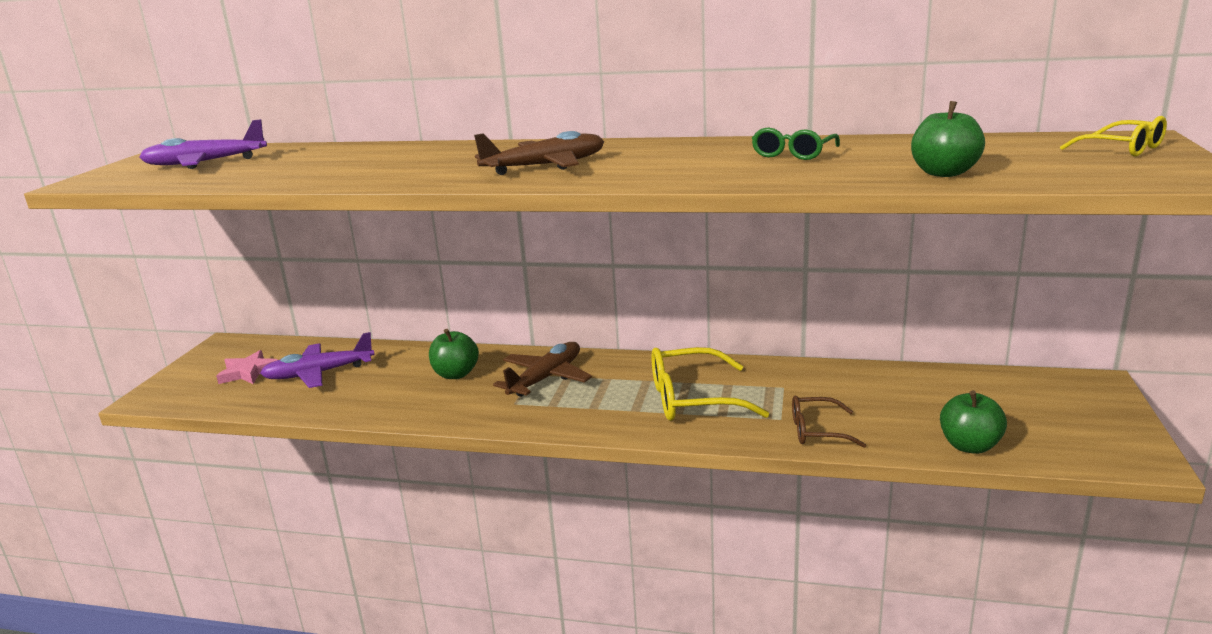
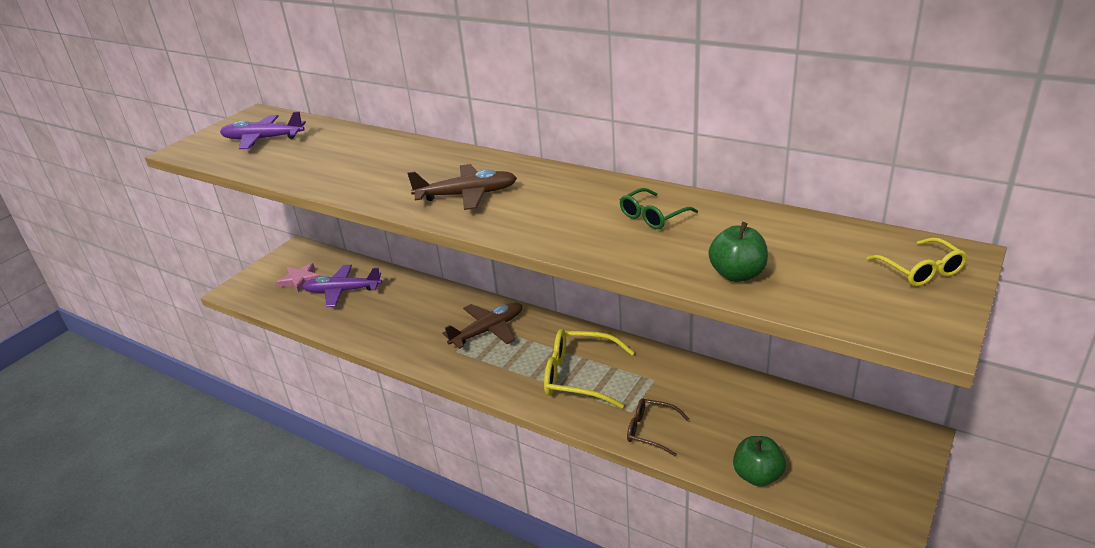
camera: 20 degrees right, 10 degrees up
green apple [429,329,479,379] -> none

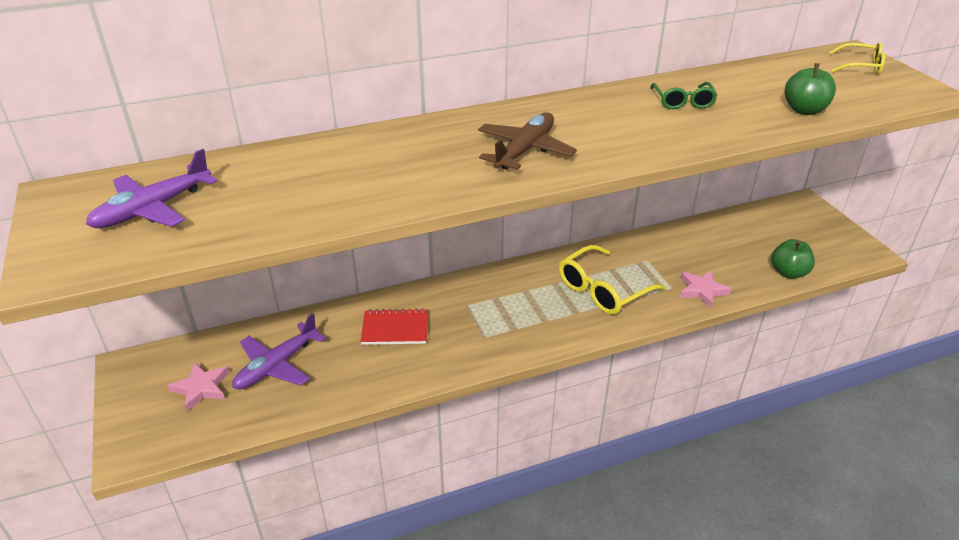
camera: 55 degrees left, 5 degrees up
brown plane [443,303,522,349] -> none
brown glasses [627,398,689,457] -> pink star [680,270,732,308]
none -> red notebook [360,308,428,345]

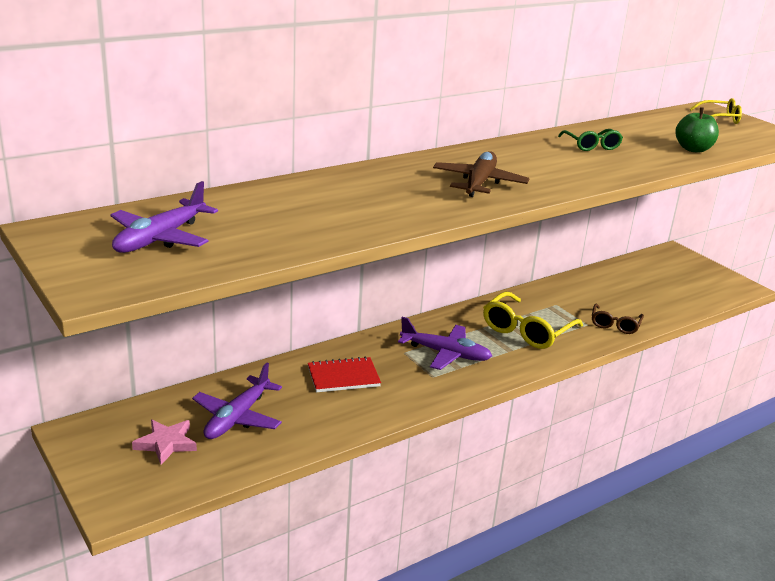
camera: 15 degrees left, 10 degrees down
pink star [680,270,732,308] -> brown glasses [592,304,644,334]
green apple [771,239,815,279] -> none
none -> purple plane [398,317,492,370]

